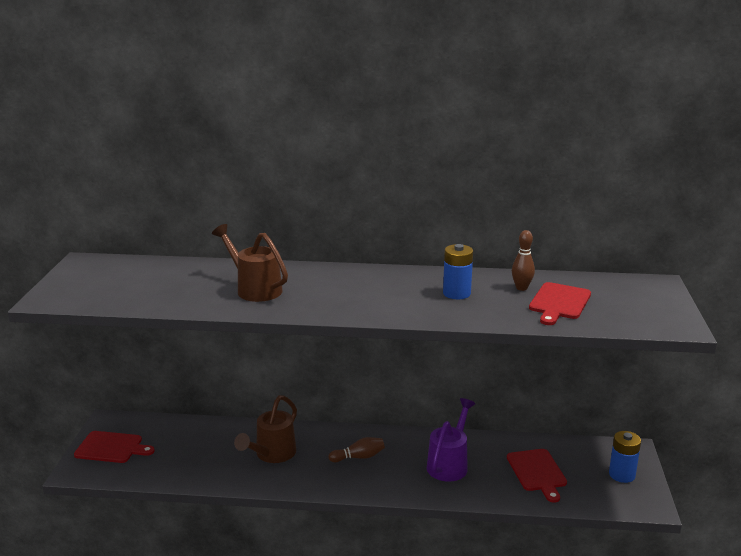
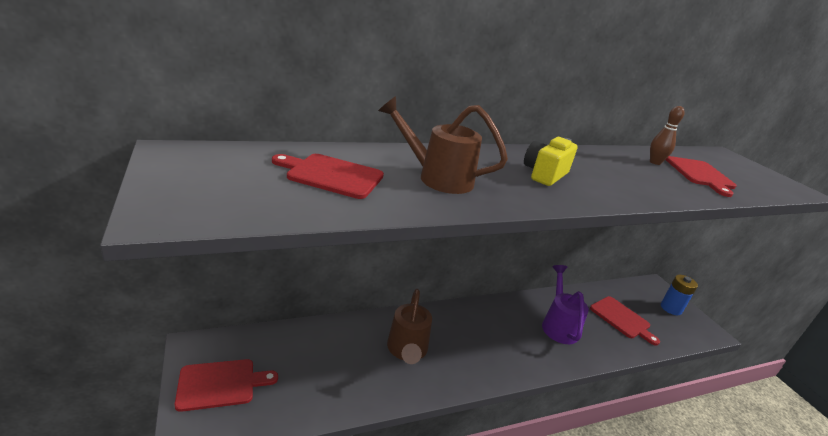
camera: 30 degrees left, 5 degrees up
brown bowling pin [329,437,385,462] -> none
blue battery [443,244,473,299] -> none
none -> red cutting board [272,154,384,199]
none -> yellow camera [524,137,578,186]

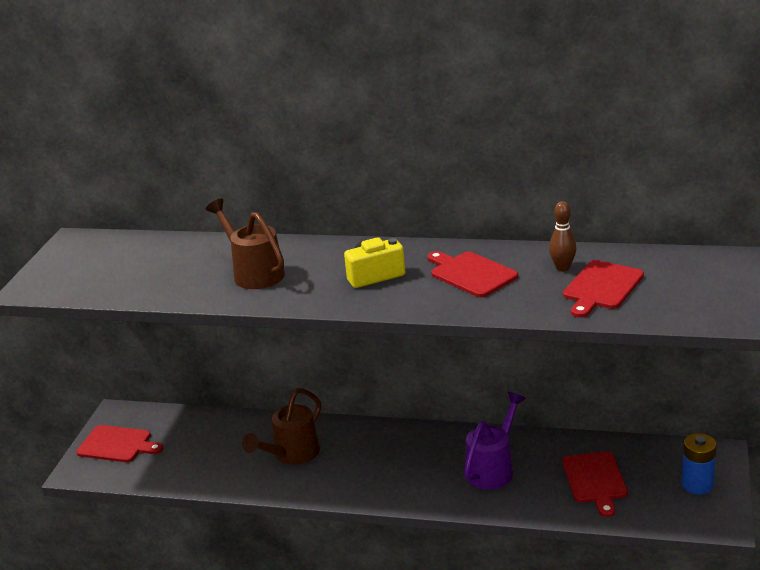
camera: 40 degrees right, 0 degrees up
red cutting board [272,154,384,199] -> red cutting board moved to [428,251,518,297]

